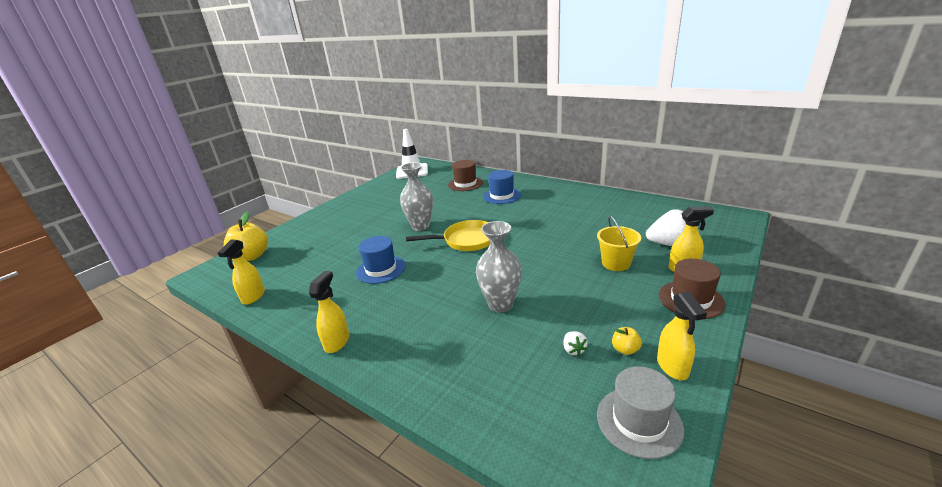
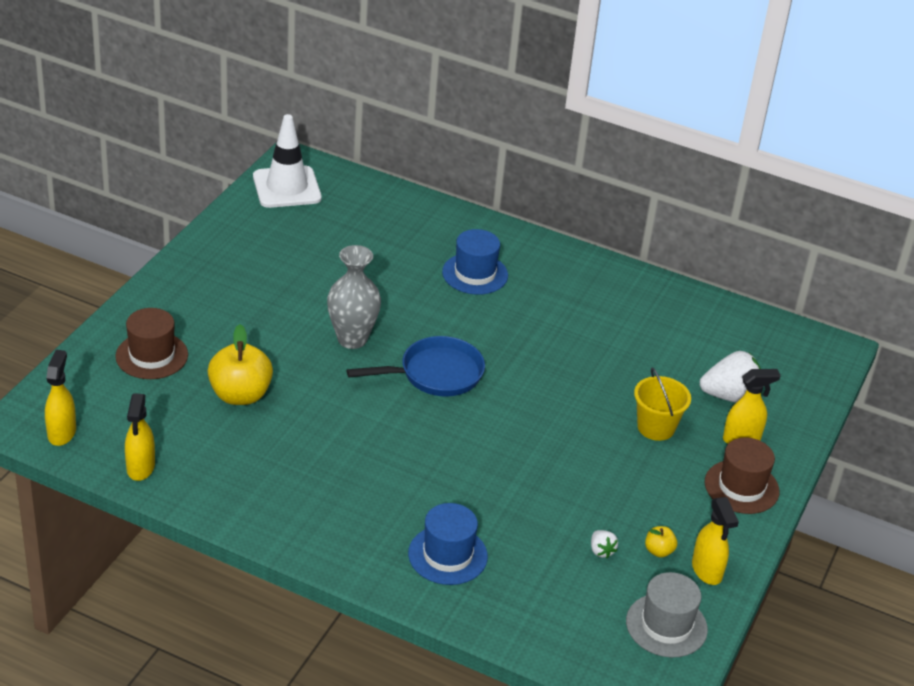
camera: 15 degrees left, 10 degrees up
yellow apple [224,212,268,261] -> yellow apple moved to [208,324,273,405]
yellow spray bottle [309,271,349,353] -> yellow spray bottle moved to [45,350,76,446]
blue hat [356,236,406,284] -> blue hat moved to [408,503,488,585]
yellow pan [406,220,490,251] -> blue pan [347,336,485,397]
brown hat [448,160,483,191] -> brown hat moved to [115,308,188,379]
grey vase [476,221,522,313] -> none

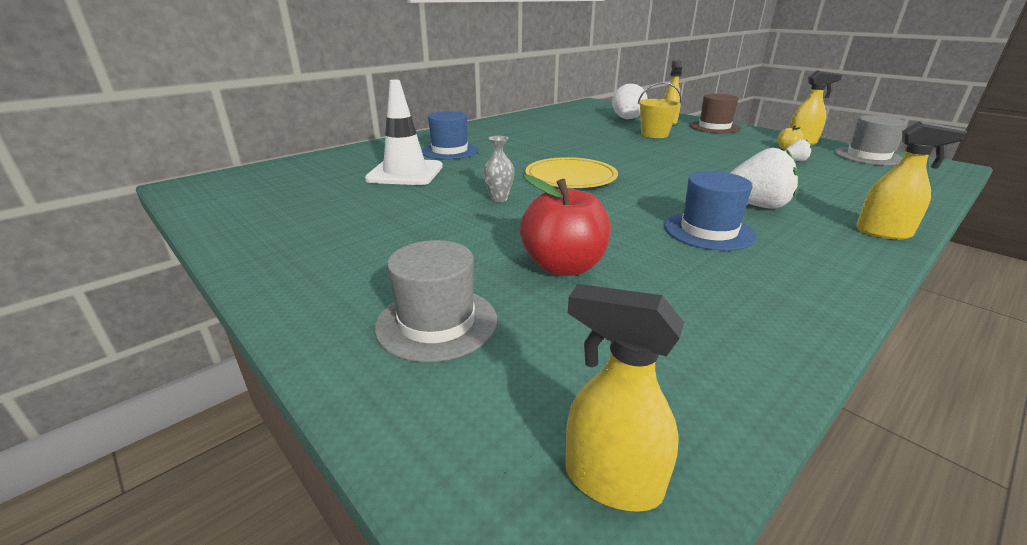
camera: 65 degrees left, 10 degrees down
brown hat [115,308,188,379] -> grey hat [375,240,497,362]
yellow spray bottle [125,393,155,481] -> yellow spray bottle moved to [856,121,967,240]
yellow apple [208,324,273,405] -> red apple [520,175,611,276]
white traffic cone [253,114,321,208] -> white traffic cone moved to [365,80,443,185]
grey vase [327,245,381,349] -> grey vase [483,136,515,202], size x0.53
blue pan [347,336,485,397] -> yellow plate [525,157,618,188]
blue hat [408,503,488,585] -> blue hat moved to [664,171,757,251]
none -> white strawberry [730,148,799,209]

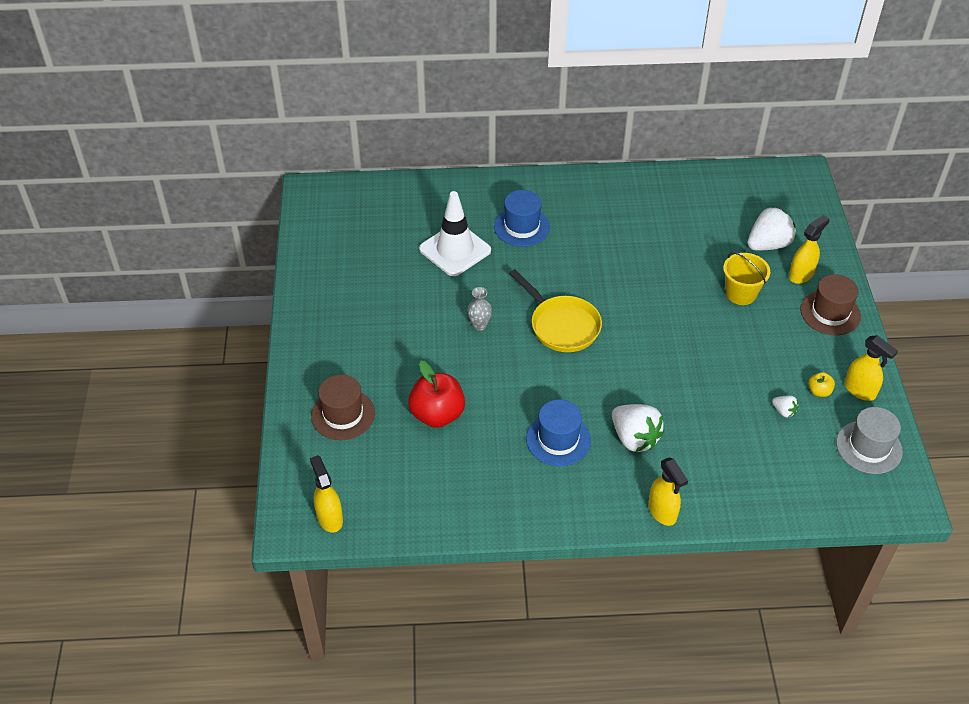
camera: 40 degrees right, 20 degrees up
grey hat [375,240,497,362] -> brown hat [311,374,375,440]
yellow plate [525,157,618,188] -> yellow pan [509,269,602,352]

